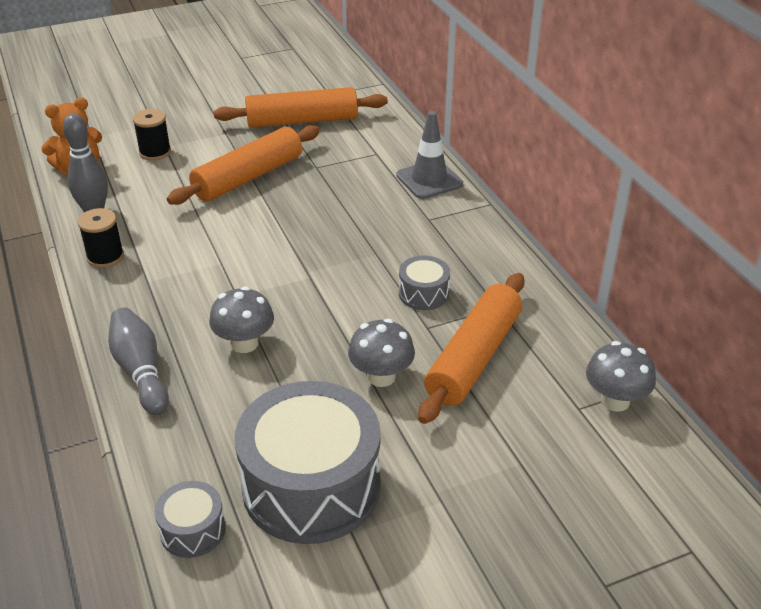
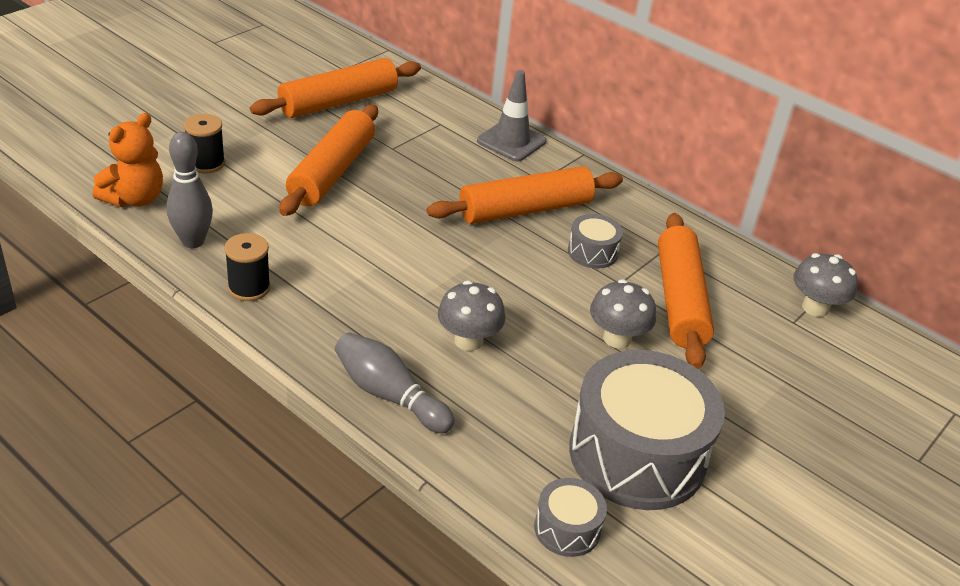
camera: 30 degrees left, 0 degrees up
none -> orange rolling pin [427,166,623,224]

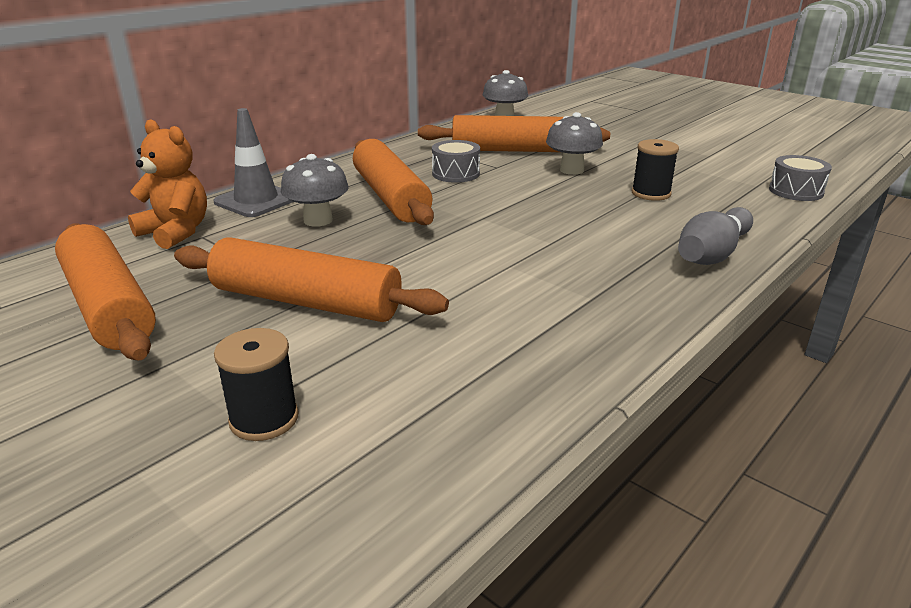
camera: 85 degrees left, 10 degrees down
orange teddy bear [92,113,163,207] -> orange teddy bear moved to [128,119,207,249]
grey bowling pin [167,132,213,248] -> none
black spool [224,233,271,301] -> black spool moved to [632,139,679,201]
grey mushroom [438,281,505,351] -> grey mushroom moved to [281,154,349,227]
grey drum [569,350,725,510] -> none

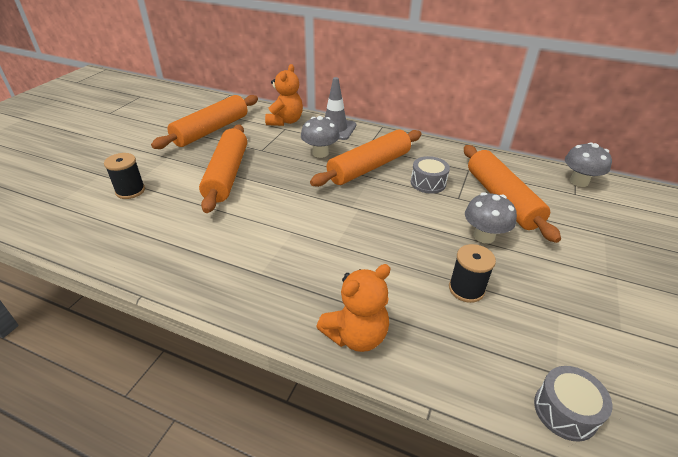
camera: 70 degrees right, 10 degrees up
grey bowling pin [678,207,753,265] -> orange teddy bear [316,264,390,352]

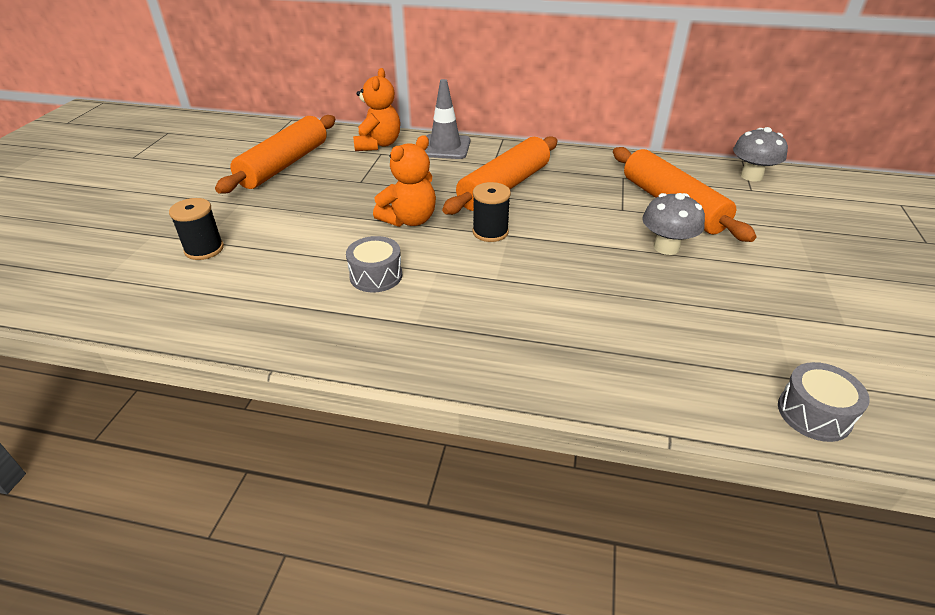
camera: 10 degrees left, 0 degrees up
orange rolling pin [199,124,247,213] -> none
grey mushroom [301,116,340,158] -> none
orange teddy bear [316,264,390,352] -> orange teddy bear moved to [373,135,436,227]
grey drum [411,156,450,194] -> grey drum moved to [346,236,402,292]
black spool [449,244,496,303] -> black spool moved to [473,182,511,242]

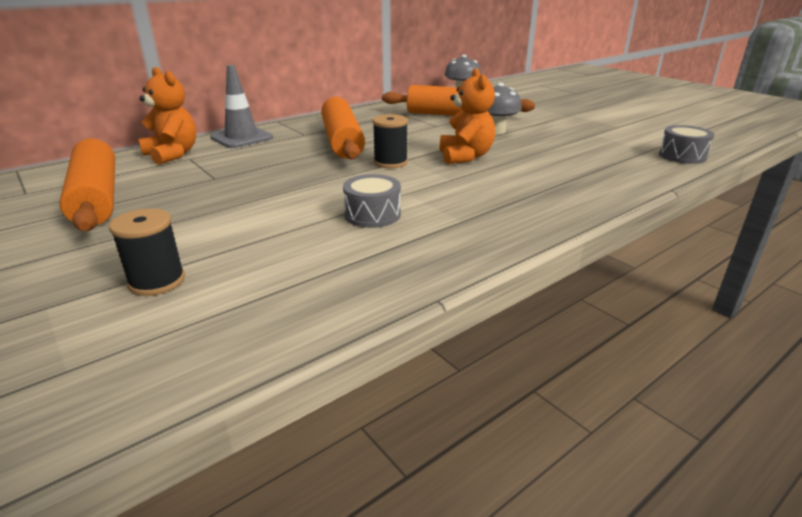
camera: 50 degrees left, 10 degrees down
orange teddy bear [373,135,436,227] -> orange teddy bear moved to [440,68,495,164]

